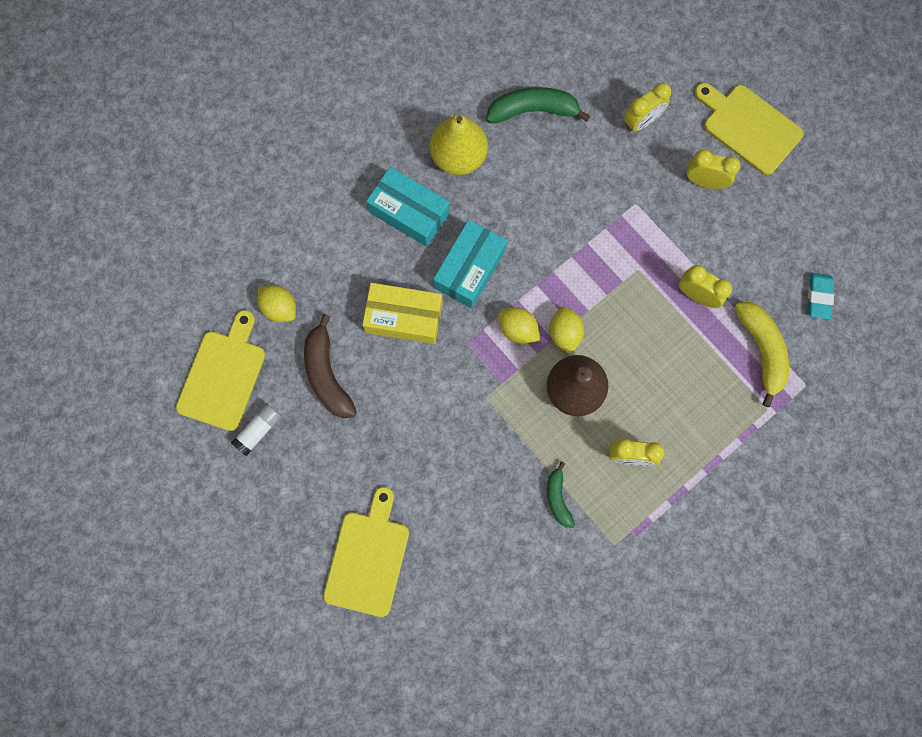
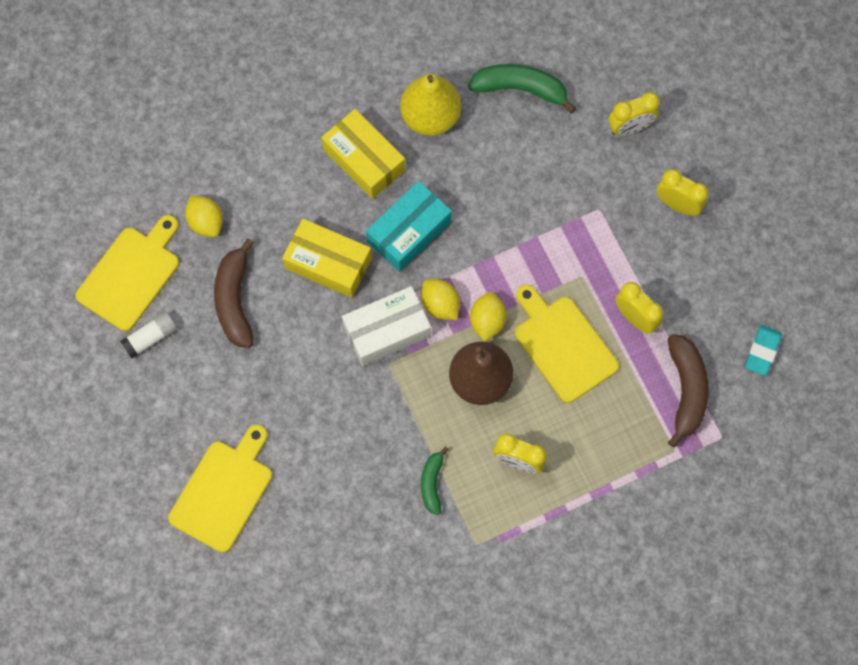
camera: 15 degrees right, 5 degrees down
turquoise box [366,167,450,247] -> yellow box [321,109,405,199]
yellow cutting board [694,83,804,175] -> yellow cutting board moved to [515,285,619,403]
yellow banana [734,302,789,407] -> brown banana [668,334,709,448]
none -> white box [342,286,431,366]

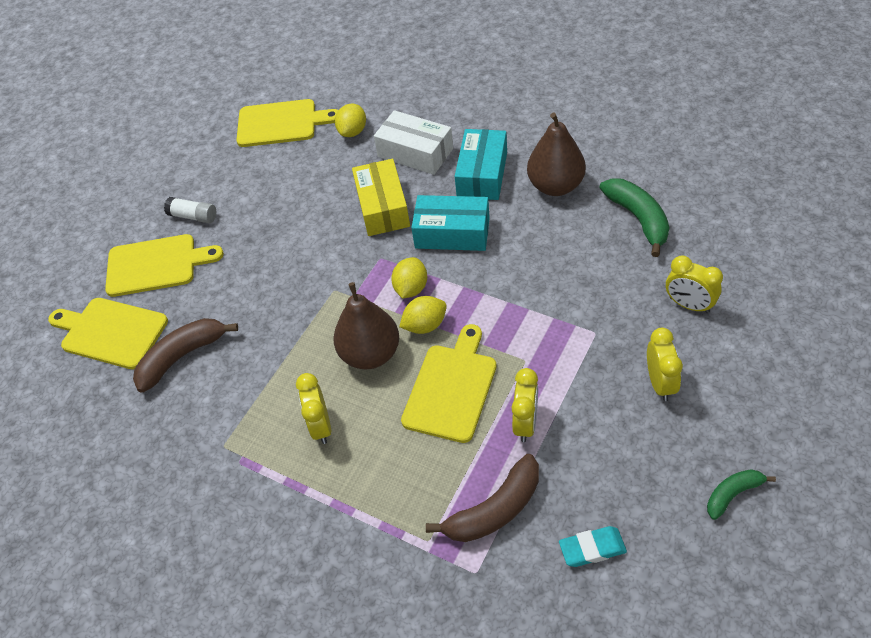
camera: 60 degrees right, 20 degrees down
white glue stick [120,312,177,359] -> white glue stick moved to [164,197,216,223]
brown banana [214,238,254,348] -> brown banana moved to [133,318,238,392]
yellow box [321,109,405,199] -> turquoise box [455,129,507,200]
white box [342,286,431,366] -> white box moved to [374,110,453,175]
yellow pear [400,74,461,136] -> brown pear [527,113,586,196]
green banana [421,447,449,515] -> green banana moved to [707,469,776,520]
none -> yellow cutting board [48,298,168,369]

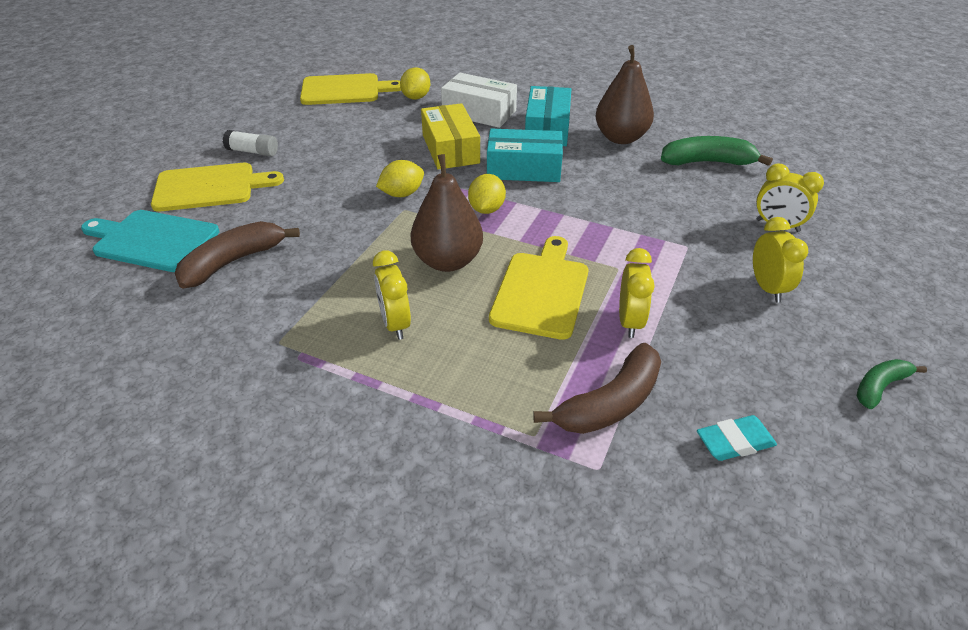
camera: 10 degrees left, 10 degrees down
yellow cutting board [48,298,168,369] -> turquoise cutting board [81,210,219,272]
yellow lemon [399,296,447,334] -> yellow lemon moved to [376,160,424,197]
green banana [599,178,669,257] -> green banana turned 60 degrees counterclockwise [661,136,773,166]

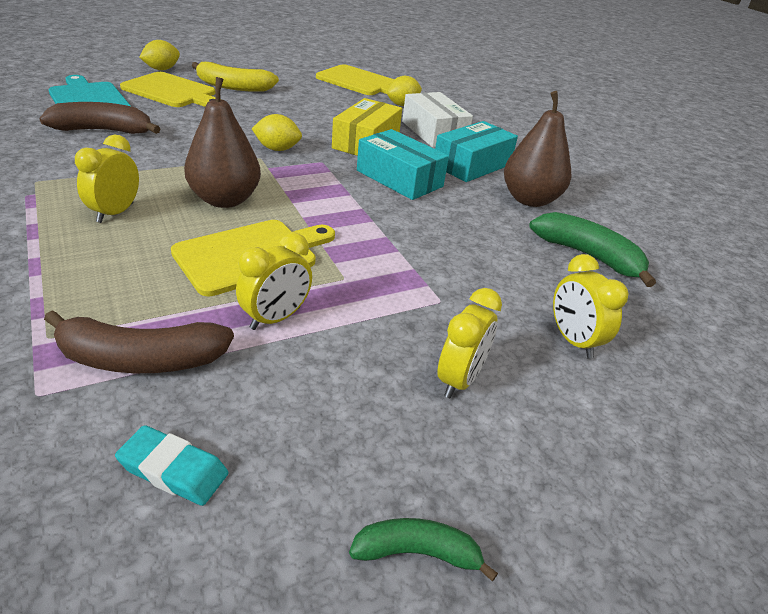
camera: 35 degrees right, 5 degrees down
white glue stick [223,130,278,156] -> yellow banana [192,62,279,92]
yellow lemon [468,174,506,214] -> yellow lemon moved to [139,40,180,70]

